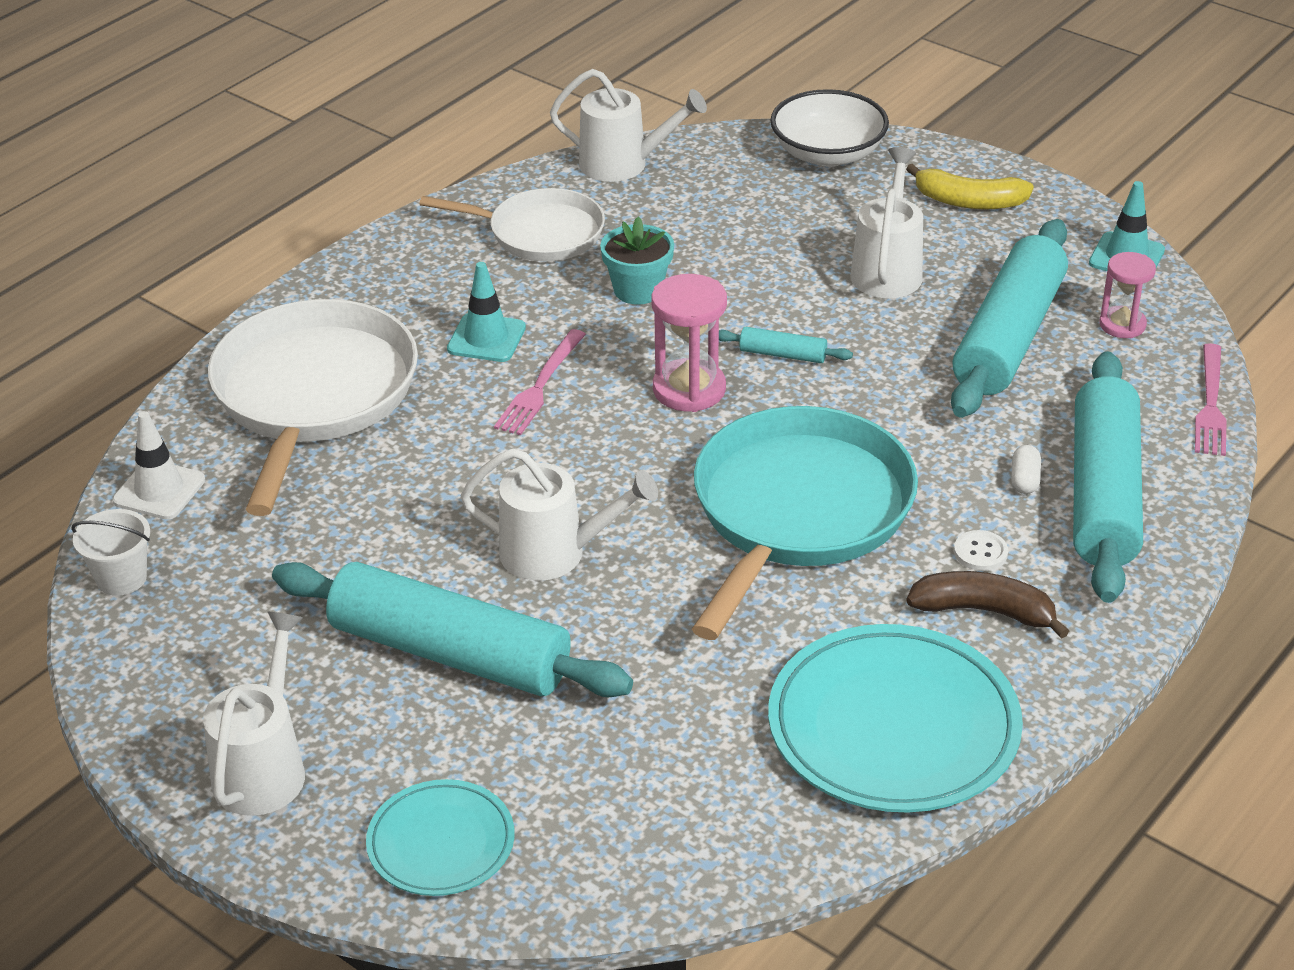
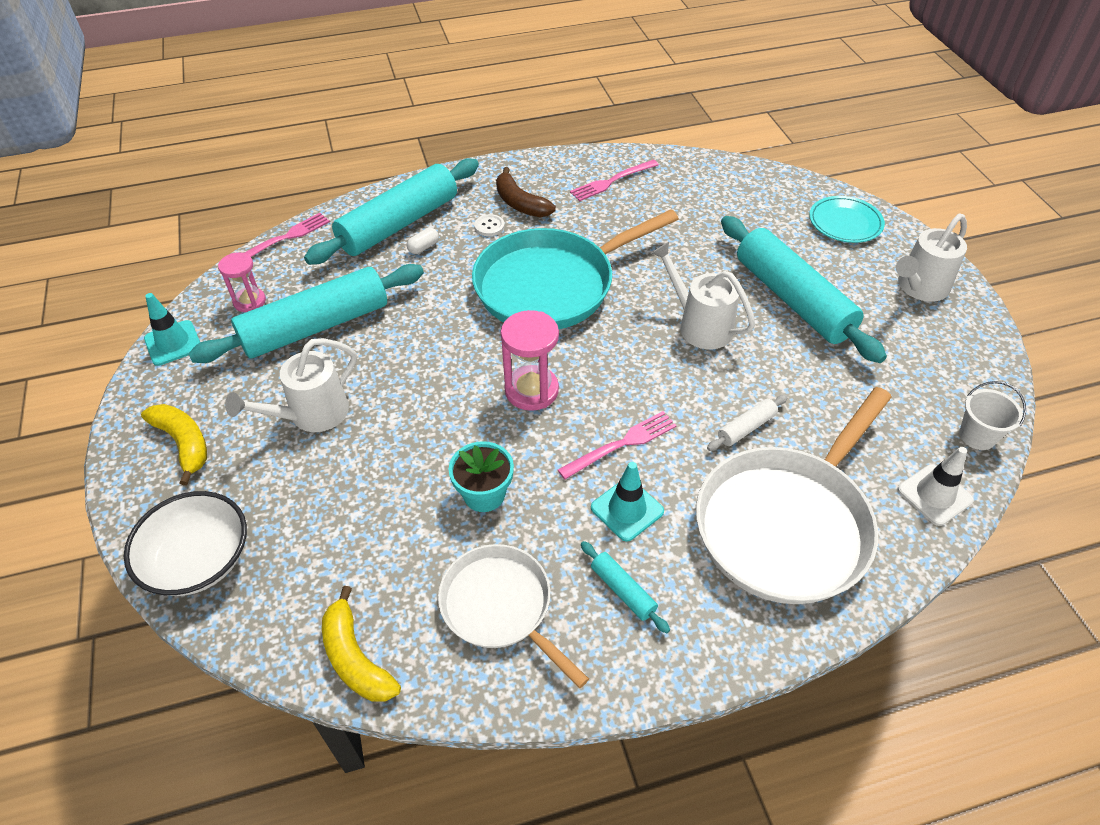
camera: 145 degrees left, 10 degrees up
white watering can [550,69,707,182] -> yellow banana [322,586,401,702]
turquoise rolling pin [719,327,853,363] -> turquoise rolling pin moved to [581,541,670,633]
turquoise plate [768,624,1023,813] -> pink fork [570,160,659,201]
none -> white rolling pin [707,395,788,451]

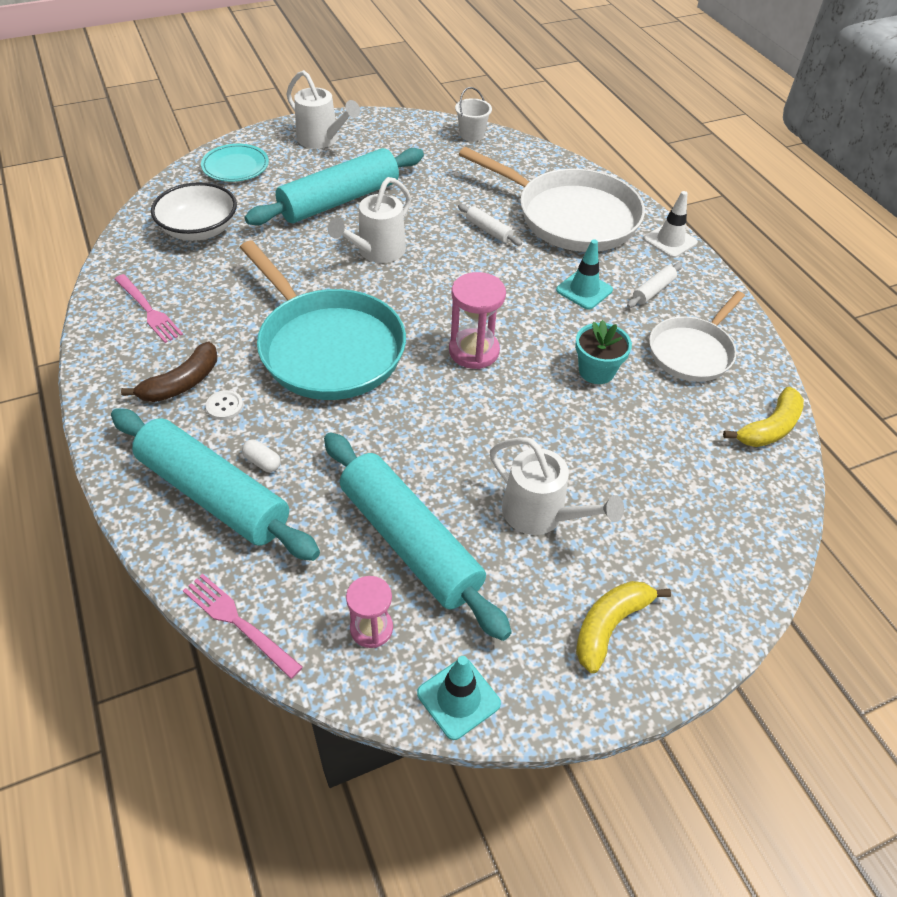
camera: 100 degrees left, 0 degrees up
white bowl [124,491,247,596] -> white bowl moved to [151,182,237,241]
pink fork [558,411,677,479] -> none
turquoise rolling pin [581,541,670,633] -> white rolling pin [627,263,682,308]
white traffic cone [897,447,974,526] -> white traffic cone moved to [644,191,698,258]

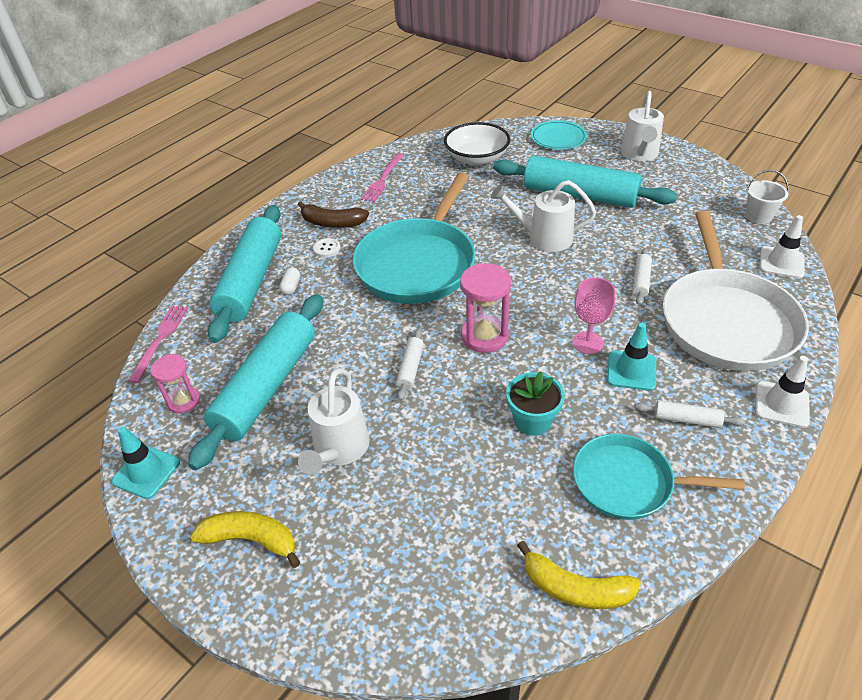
camera: 65 degrees right, 5 degrees down
white pan [649,291,745,382] -> turquoise pan [573,434,745,520]
none -> white rolling pin [396,328,424,401]
none -> pink goblet [572,278,615,354]
none -> white traffic cone [759,215,804,279]

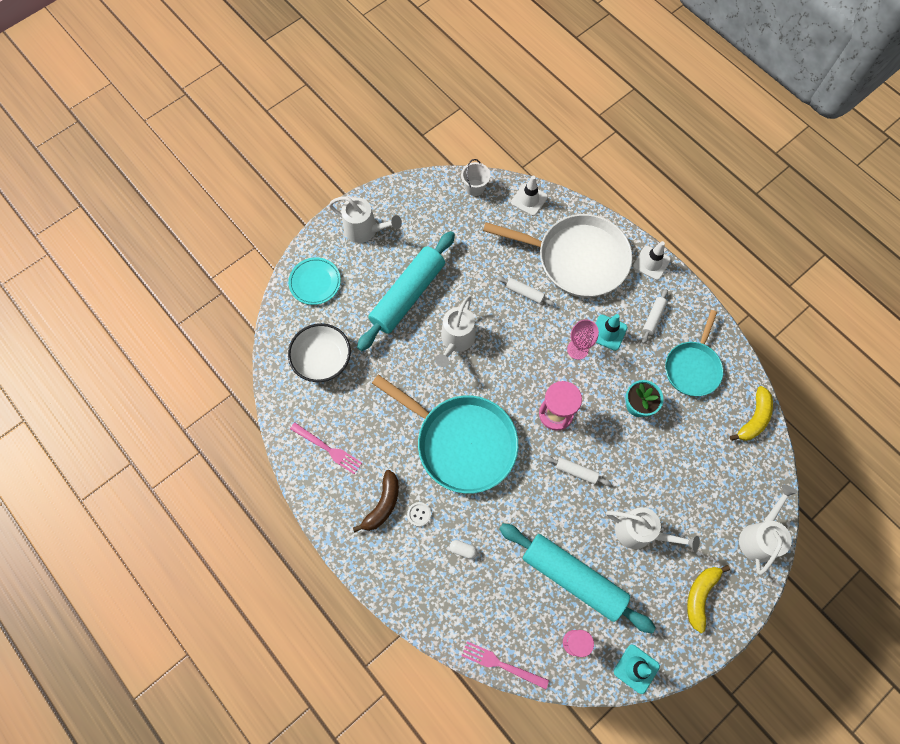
camera: 80 degrees left, 25 degrees up
turquoise rolling pin [208,205,281,343] -> none
none -> white watering can [739,484,797,575]

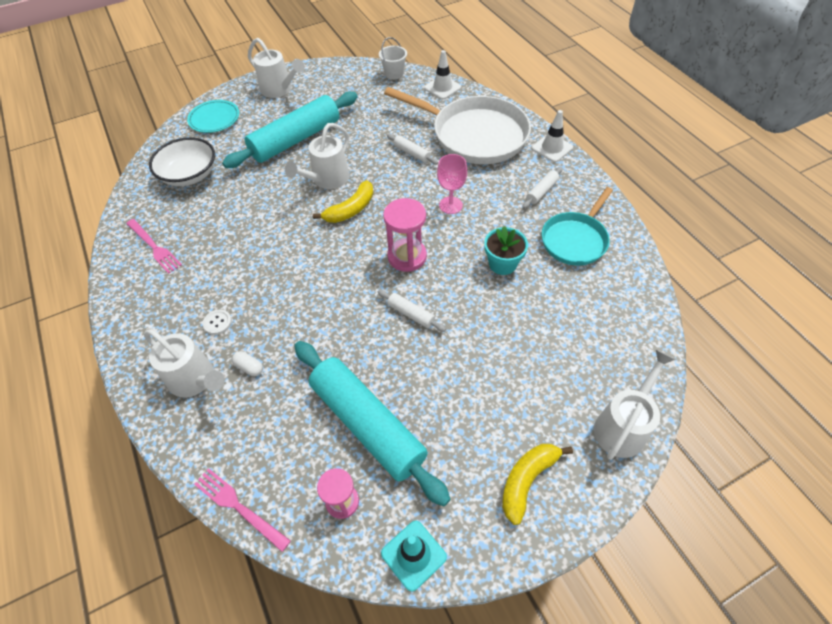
camera: 15 degrees right, 15 degrees down
brown banana [353,470,399,533] -> none
turquoise pan [372,374,518,494] -> none
turquoise traffic cone [595,314,627,351] -> none
white watering can [606,507,700,551] -> white watering can moved to [144,329,225,397]
yellow banana [730,386,773,441] -> yellow banana moved to [313,180,374,223]

